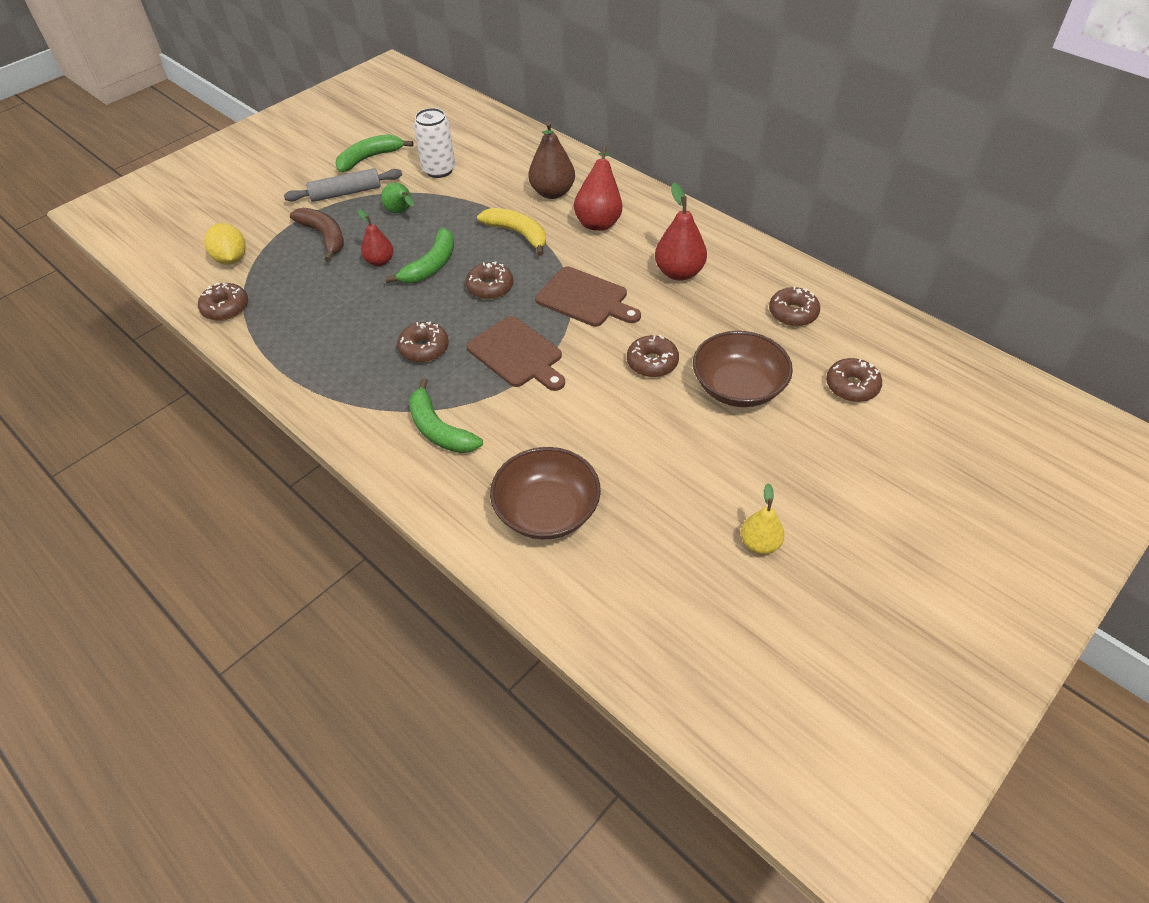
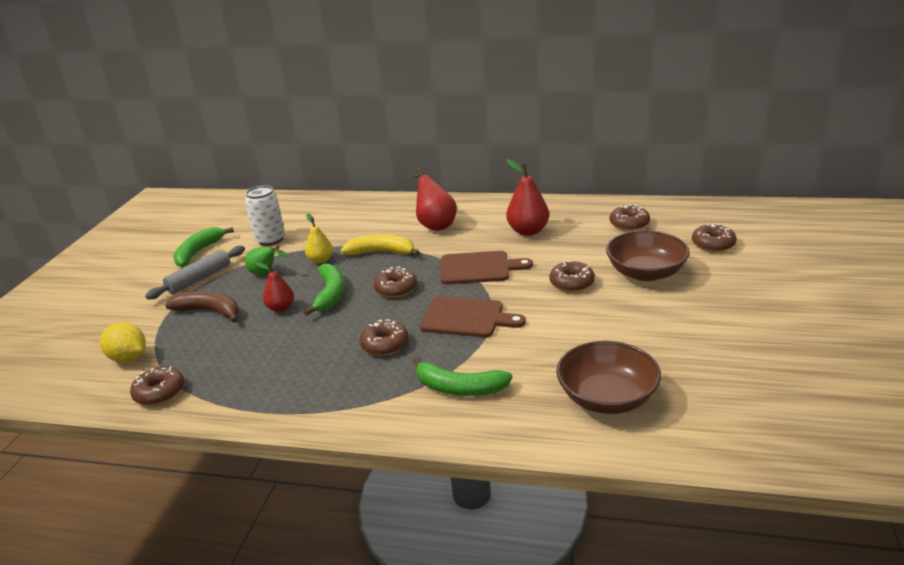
camera: 30 degrees left, 20 degrees down
brown pear [528,121,575,199] -> none
yellow pear [741,483,784,554] -> yellow pear moved to [305,213,333,263]

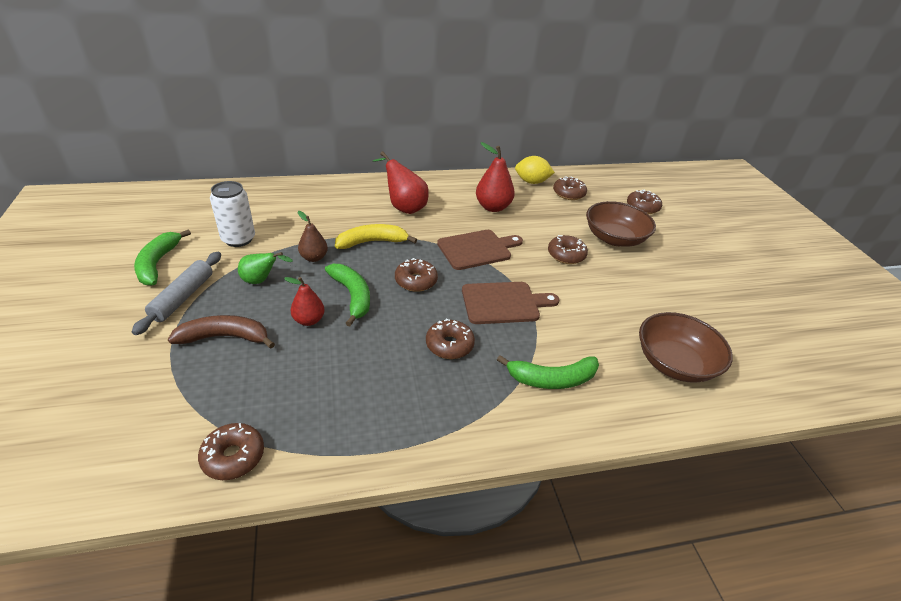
camera: 30 degrees left, 10 degrees up
yellow lemon [100,322,146,363] -> yellow lemon moved to [515,156,555,184]
yellow pear [305,213,333,263] -> brown pear [298,211,328,262]

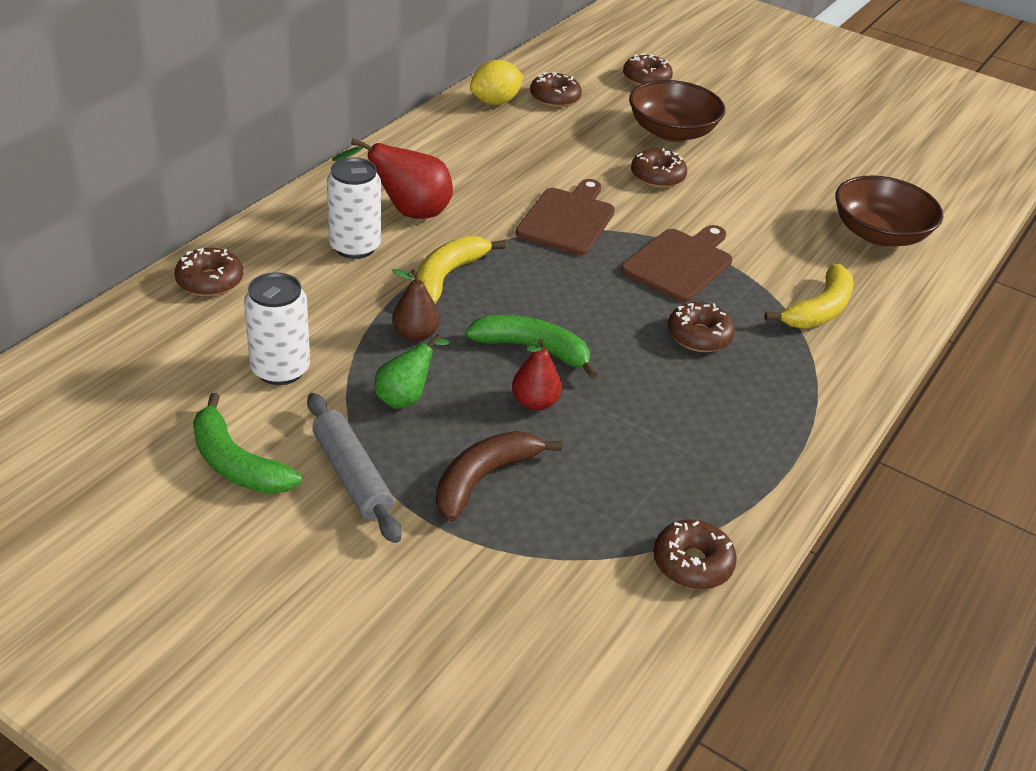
camera: 45 degrees left, 0 degrees up
brown donut [395,258,438,292] -> brown donut moved to [175,248,243,296]
red pear [476,142,515,212] -> none
green banana [497,355,599,389] -> yellow banana [765,264,854,328]
none -> white can [327,158,381,259]

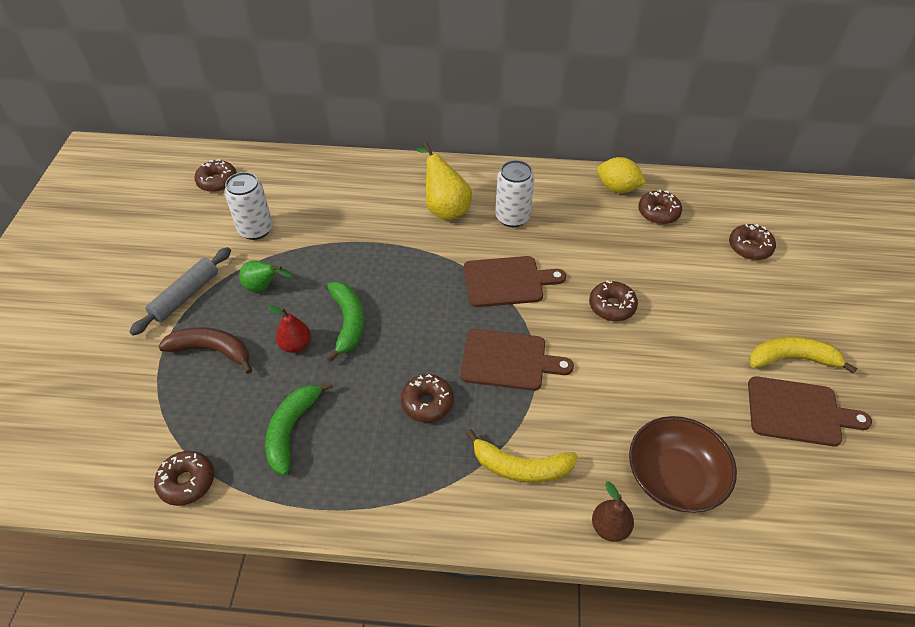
camera: 65 degrees right, 10 degrees up
brown donut [175,248,243,296] -> brown donut moved to [194,159,237,192]
green banana [193,393,302,494] -> green banana moved to [265,381,333,475]
white can [327,158,381,259] -> white can moved to [495,160,534,227]
red pear [332,138,453,219] -> yellow pear [416,142,472,221]
brown pear [392,269,440,342] -> brown pear moved to [592,481,634,542]
yellow banana [417,236,506,304] -> yellow banana moved to [749,337,857,374]
brown bowl [629,80,725,142] -> none
none -> brown cutting board [748,376,872,446]

